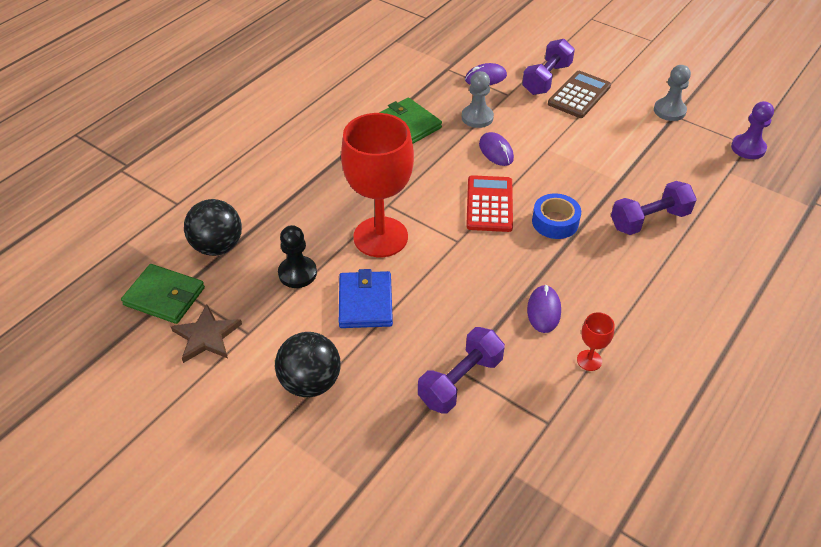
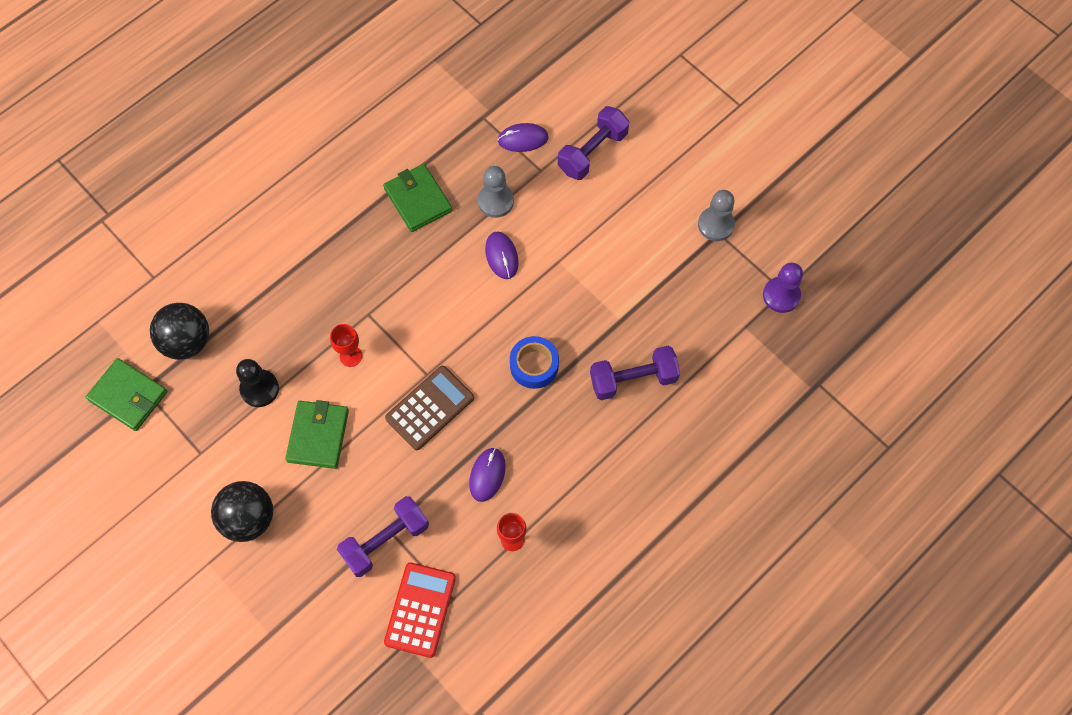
camera: 10 degrees right, 20 degrees up
brown star [170,304,242,363] -> none
blue wallet [339,269,393,328] -> green wallet [285,400,349,469]
red goblet [341,113,414,257] -> red goblet [330,324,362,367], size x0.40
red calculator [466,175,513,232] -> red calculator moved to [384,562,456,658]
brown calculator [548,71,611,118] -> brown calculator moved to [385,366,474,450]

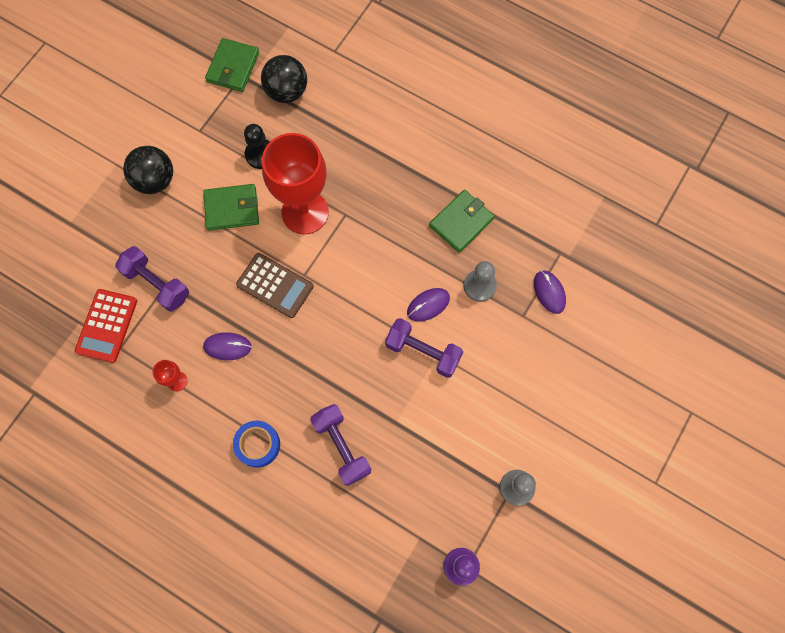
camera: 75 degrees right, 5 degrees up
red goblet [330,324,362,367] -> red goblet [262,133,329,234], size x2.48
red calculator [384,562,456,658] -> red calculator turned 105 degrees clockwise [75,289,137,363]
blue tape [510,336,559,389] -> blue tape moved to [233,421,280,468]
purple dumbbell [558,106,629,180] -> purple dumbbell moved to [385,318,463,378]

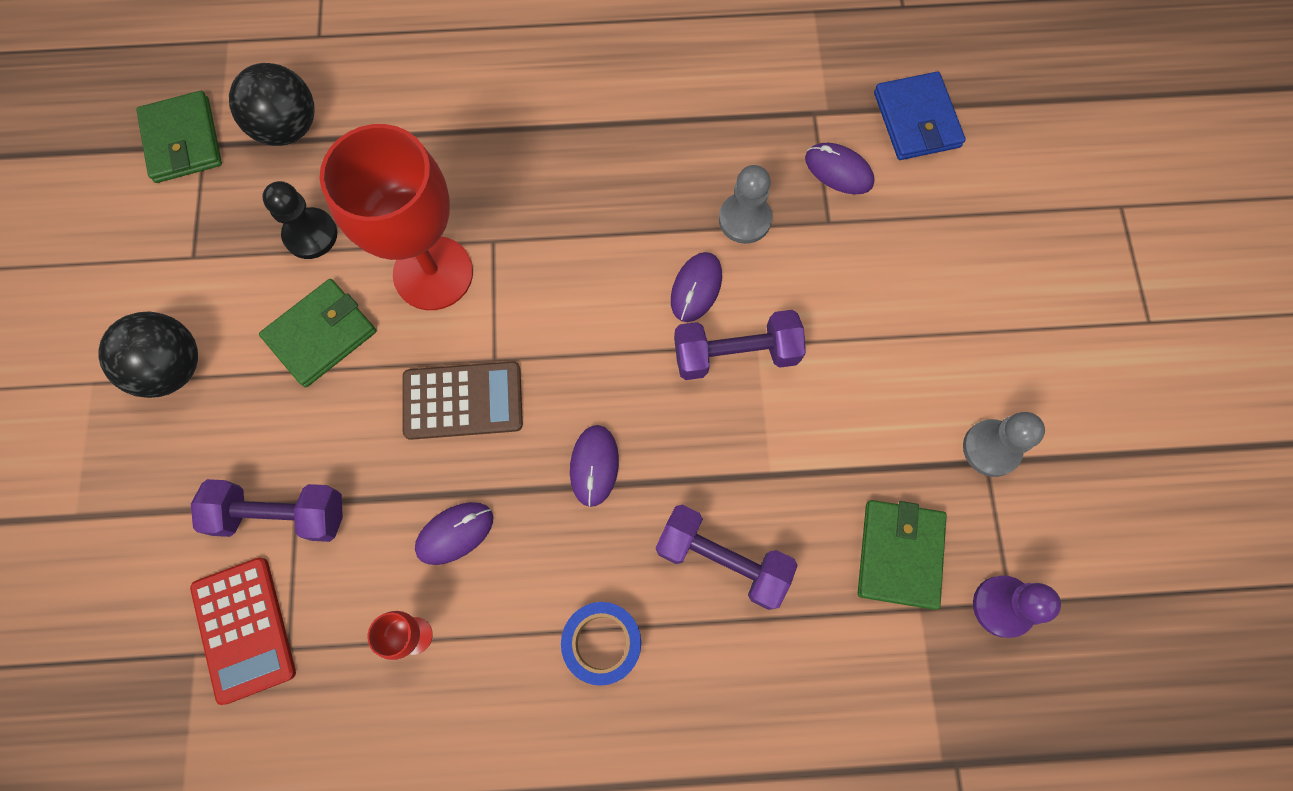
camera: 35 degrees left, 0 degrees up
green wallet [429,190,495,253] -> green wallet moved to [858,500,947,610]
none -> purple mouse [570,425,619,507]
none -> blue wallet [874,72,966,160]

